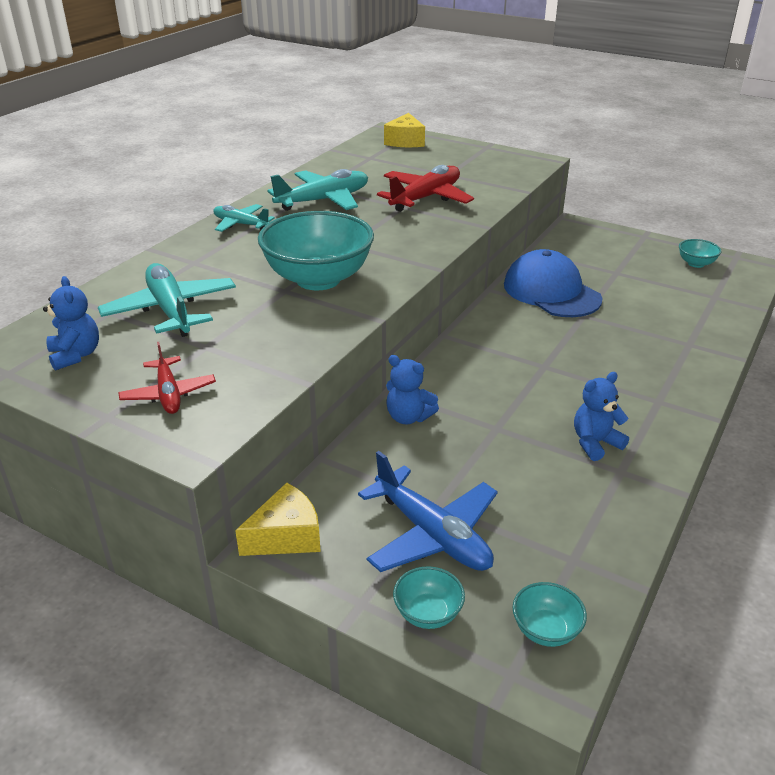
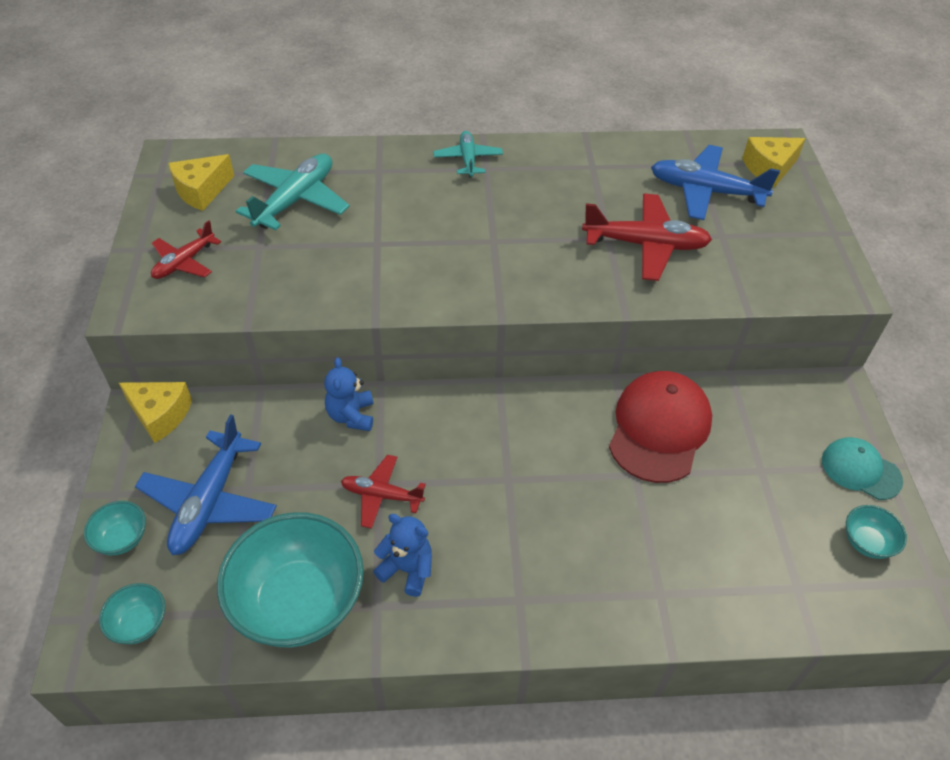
camera: 55 degrees right, 15 degrees up
blue teddy bear [43,276,99,371] -> yellow cheese [168,154,234,211]
turquoise bowl [258,211,374,290] -> turquoise bowl moved to [217,512,364,647]
turquoise plane [267,169,368,211] -> none
blue cap [504,249,603,317] -> red cap [609,371,712,483]
none -> red plane [341,455,426,529]
none -> blue plane [651,145,780,220]
none -> turquoise cap [822,437,903,500]

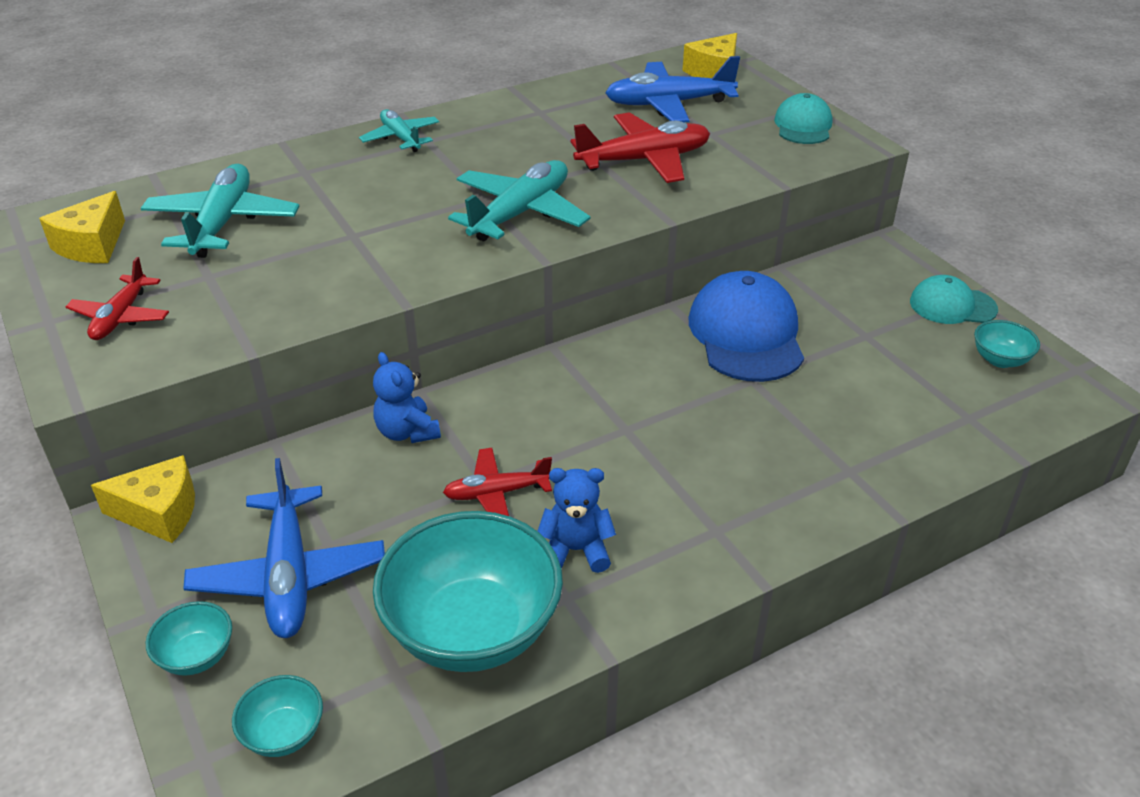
camera: 25 degrees left, 10 degrees down
red cap [609,371,712,483] -> blue cap [688,271,804,382]
none -> turquoise plane [448,160,591,241]
none -> turquoise cap [774,93,832,144]

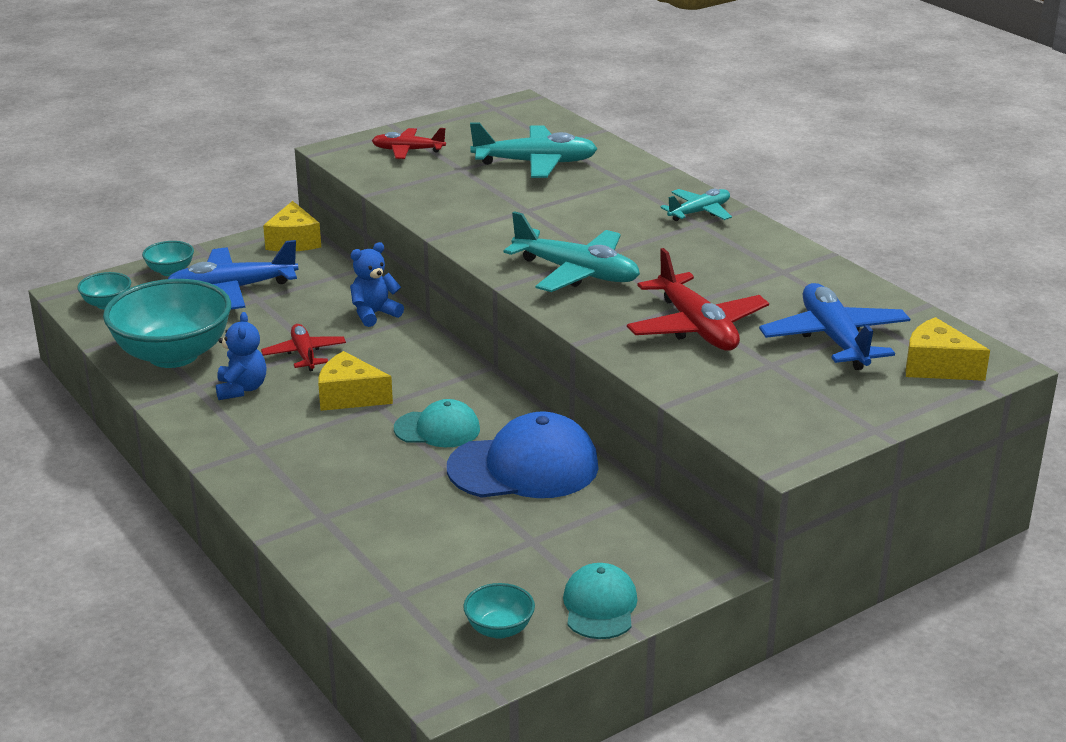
camera: 85 degrees right, 10 degrees down
yellow cheese [39,191,125,263] -> yellow cheese moved to [318,351,393,411]
turquoise cap [774,93,832,144] -> turquoise cap moved to [394,399,480,447]

